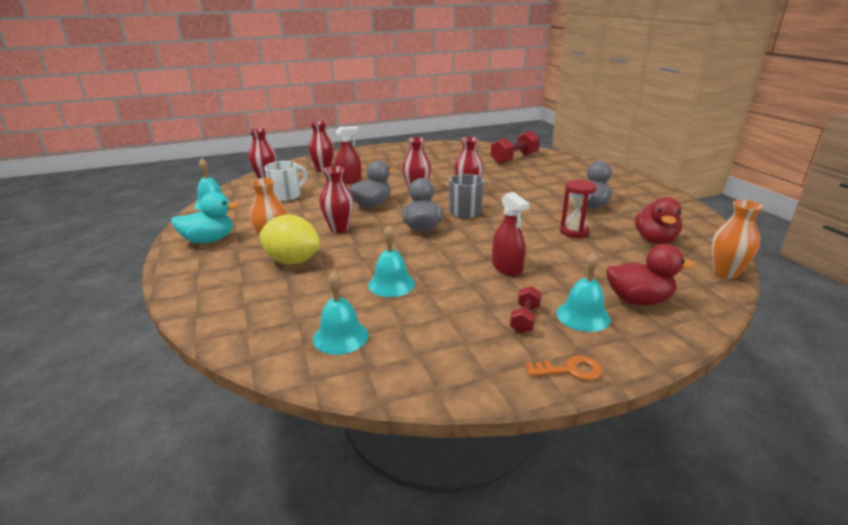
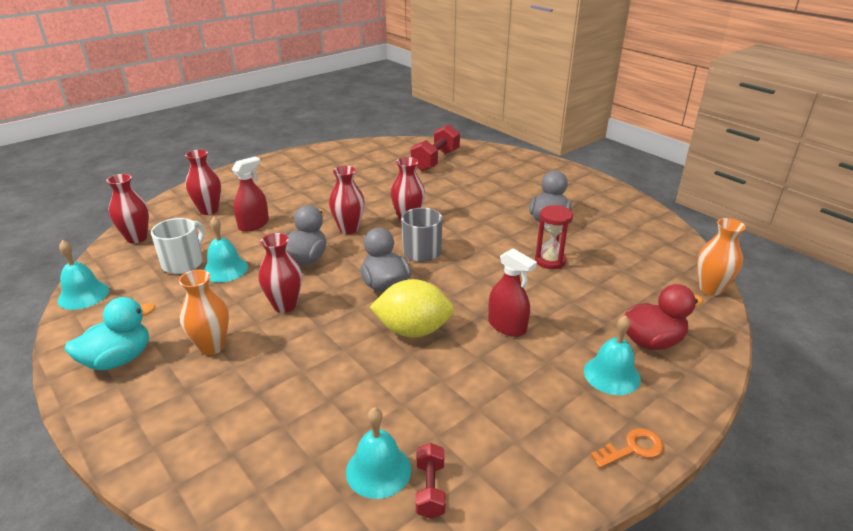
camera: 20 degrees left, 5 degrees up
yellow lemon [259,215,320,264] -> yellow lemon moved to [370,279,454,338]
turquoise bell [368,225,415,297] -> turquoise bell moved to [203,217,248,282]
red dumbbell [510,286,542,333] -> red dumbbell moved to [416,443,446,519]
red duck [635,197,682,244] -> none

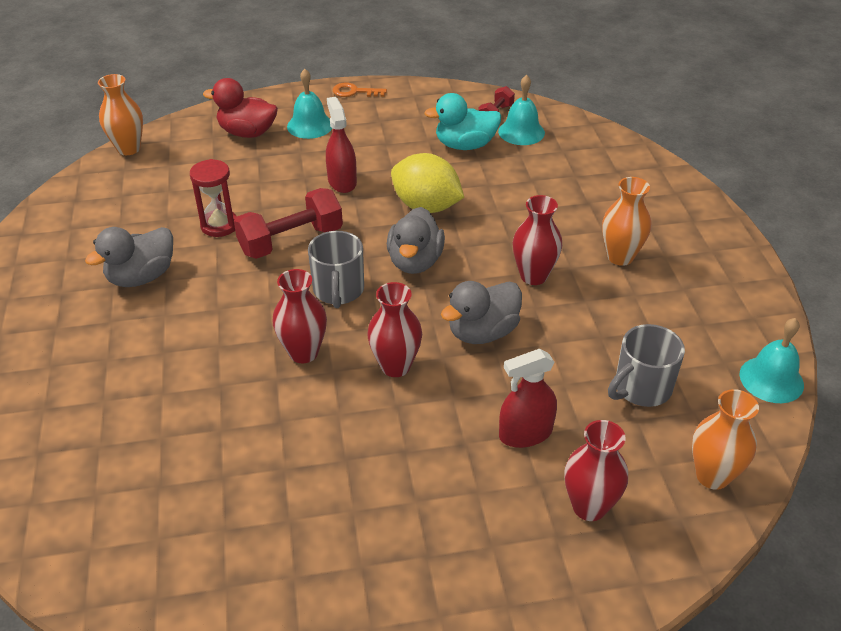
camera: 150 degrees left, 10 degrees up
turquoise duck [64,297,155,371] -> turquoise duck moved to [424,93,501,150]
red vase [106,174,149,243] -> orange vase [692,389,759,490]
white mug [151,218,205,274] -> grey mug [608,324,685,407]
turquoise bell [203,217,248,282] -> none
red dumbbell [411,124,460,171] -> red dumbbell moved to [234,188,343,259]

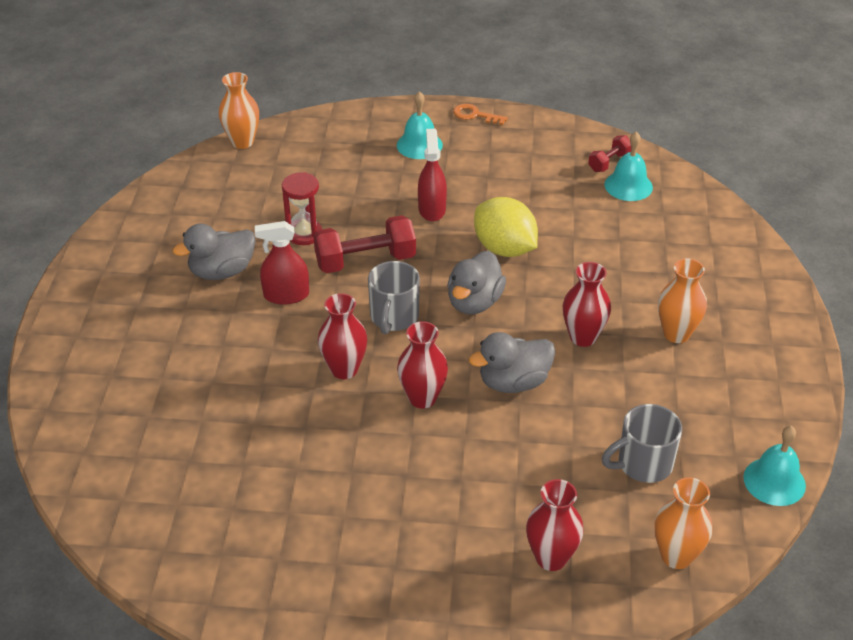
camera: 15 degrees right, 0 degrees up
red duck [203,78,278,138] -> none
turquoise duck [424,93,501,150] -> none
red spray bottle [499,349,557,448] -> red spray bottle moved to [255,221,309,305]

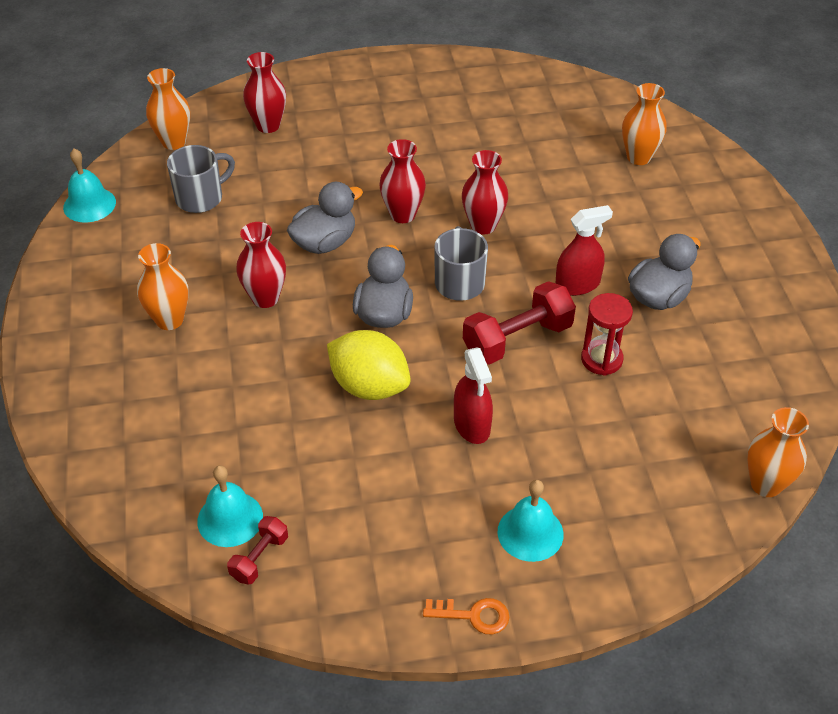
camera: 165 degrees right, 5 degrees up
none -> orange vase [622,83,667,165]

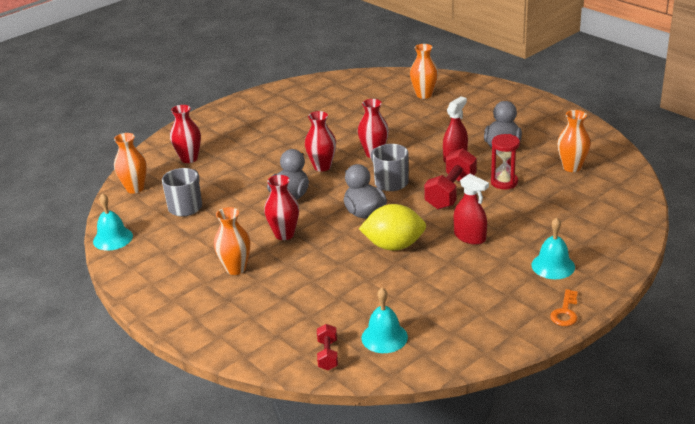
camera: 30 degrees left, 15 degrees down
red dumbbell [227,516,288,585] -> red dumbbell moved to [317,324,338,370]
orange key [423,598,509,635] -> orange key turned 135 degrees clockwise [550,289,578,326]
orange vase [747,407,809,497] -> orange vase moved to [557,110,591,172]

